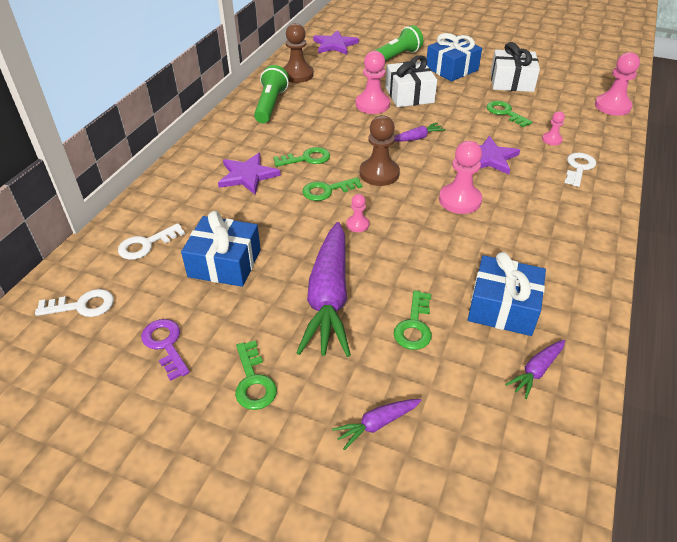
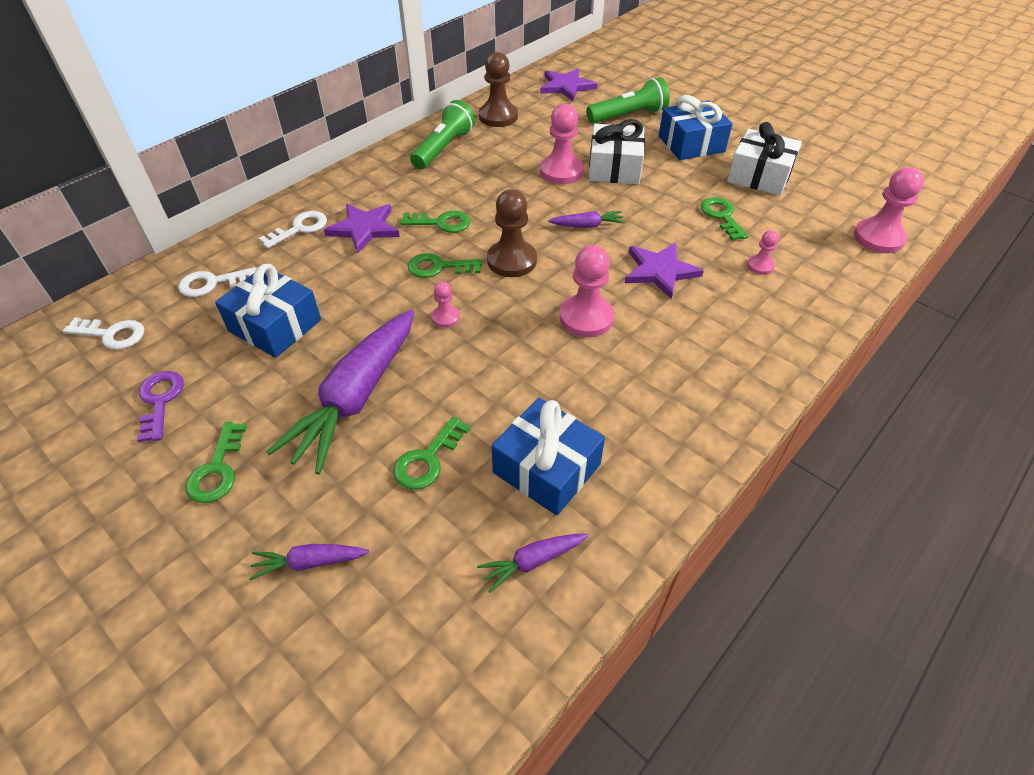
camera: 20 degrees right, 5 degrees up
white key [564,153,596,187] -> white key moved to [259,211,327,248]

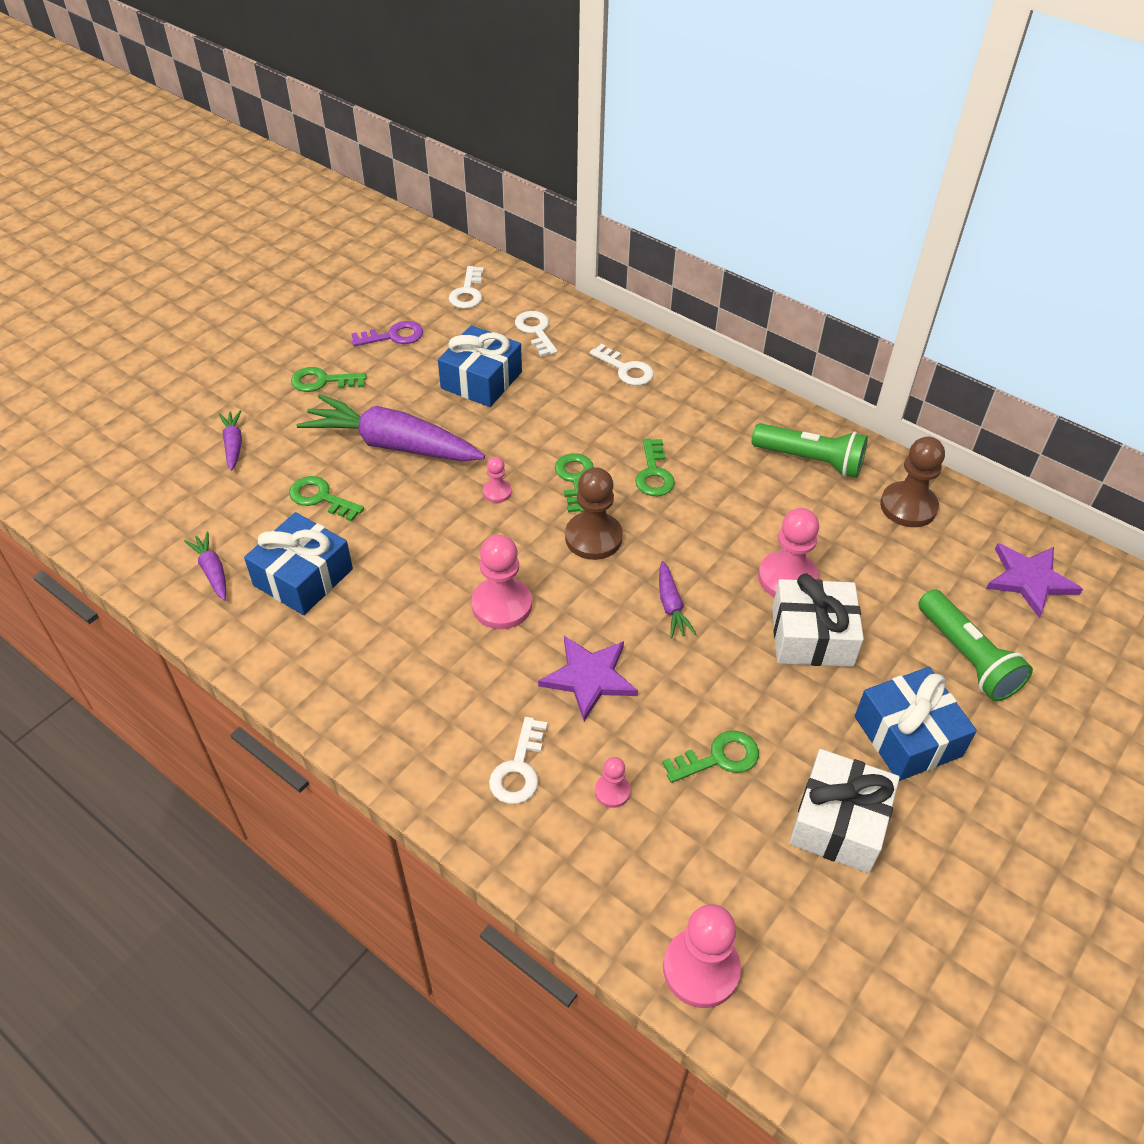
camera: 85 degrees right, 0 degrees up
purple star [324,204,400,253] -> none
none -> white key [489,717,548,804]

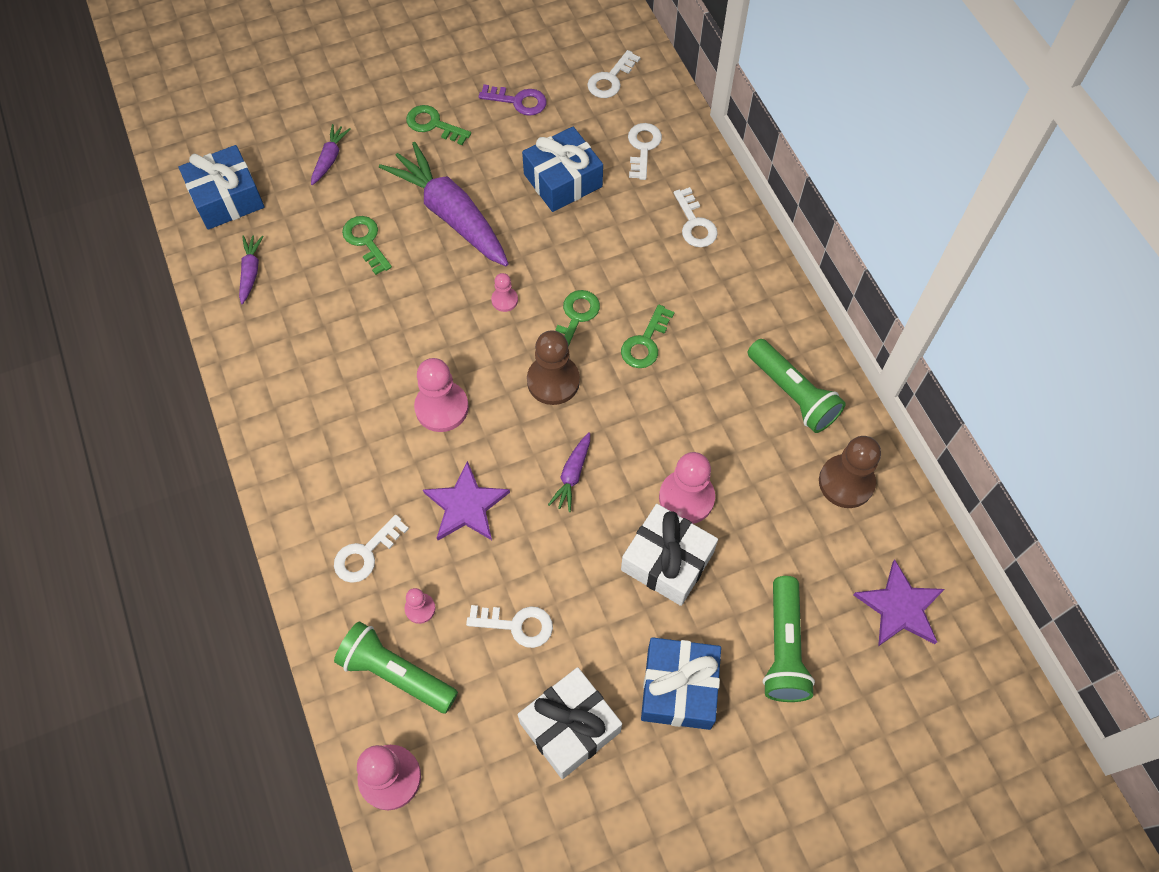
camera: 30 degrees right, 15 degrees up
blue gift [244,512,353,615] -> blue gift moved to [179,145,264,230]
green key [662,731,759,783] -> white key [466,605,553,648]
none -> green flashlight [334,621,458,713]

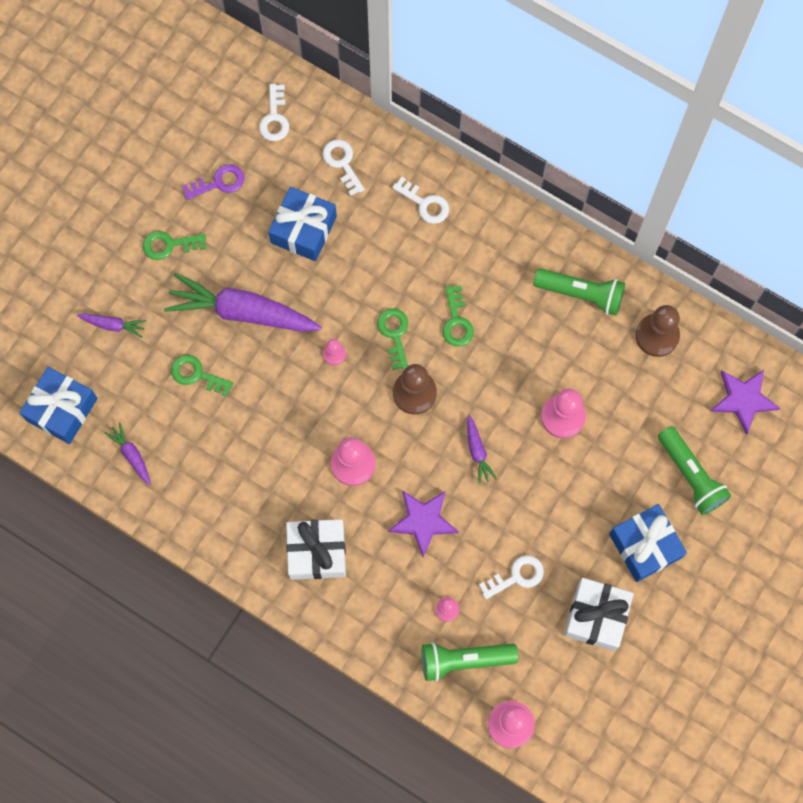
camera: 35 degrees left, 10 degrees up
purple carrot [311,124,351,185] -> purple carrot turned 120 degrees clockwise [77,313,146,338]
white key [334,514,409,583] -> none
white gift [621,504,718,606] -> white gift moved to [286,519,346,580]

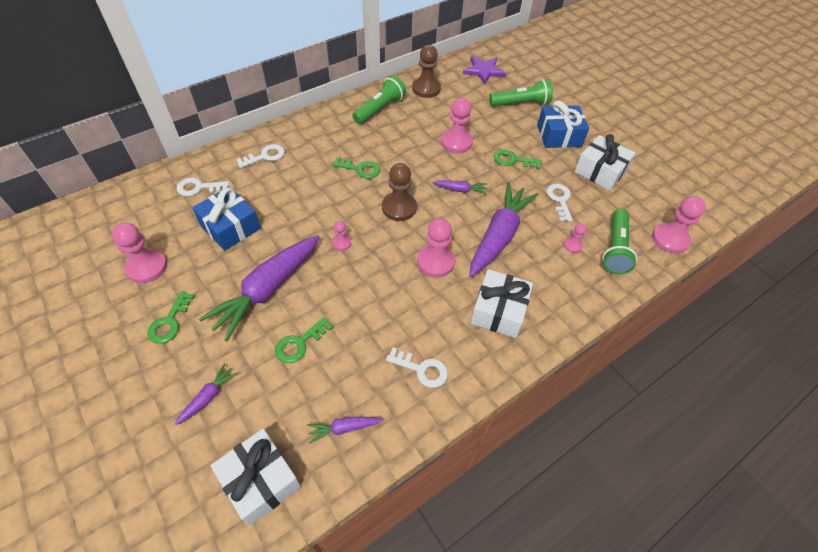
camera: 70 degrees left, 20 degrees down
blue gift [19,367,98,444] -> white gift [211,429,301,526]
purple key [182,164,244,200] -> pink pawn [112,222,167,283]
white key [259,84,289,141] -> white key moved to [386,347,448,388]
green key [377,308,408,370] -> green key moved to [494,150,541,169]
purple star [388,490,459,557] -> purple carrot [469,182,539,277]

